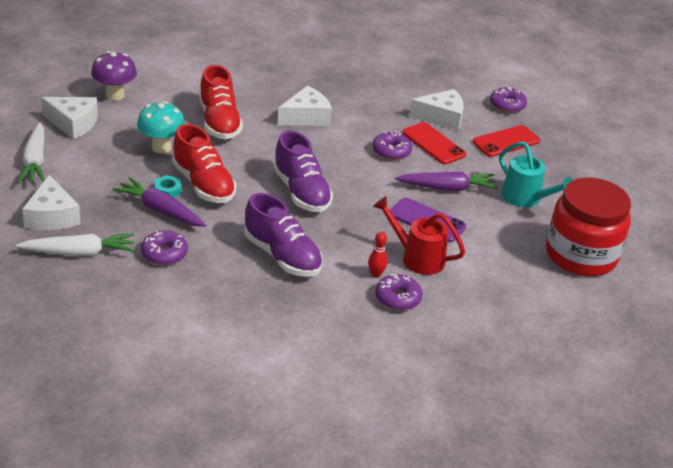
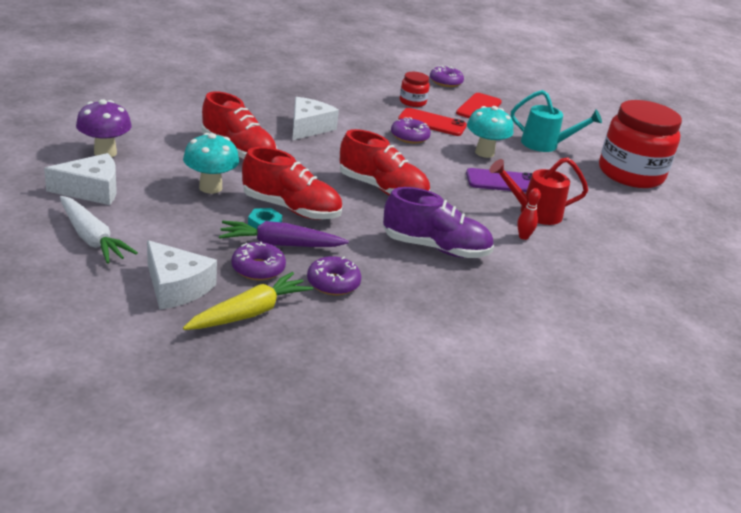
camera: 35 degrees left, 5 degrees down
white carrot [16,233,135,256] -> yellow carrot [183,272,313,330]
purple shoe [273,131,333,212] -> red shoe [340,129,430,195]
purple donut [375,274,422,311] -> purple donut moved to [231,242,286,281]
purple carrot [395,172,498,191] -> turquoise mushroom [467,106,513,158]
white cheese [409,89,464,131] -> red jar [400,72,430,107]

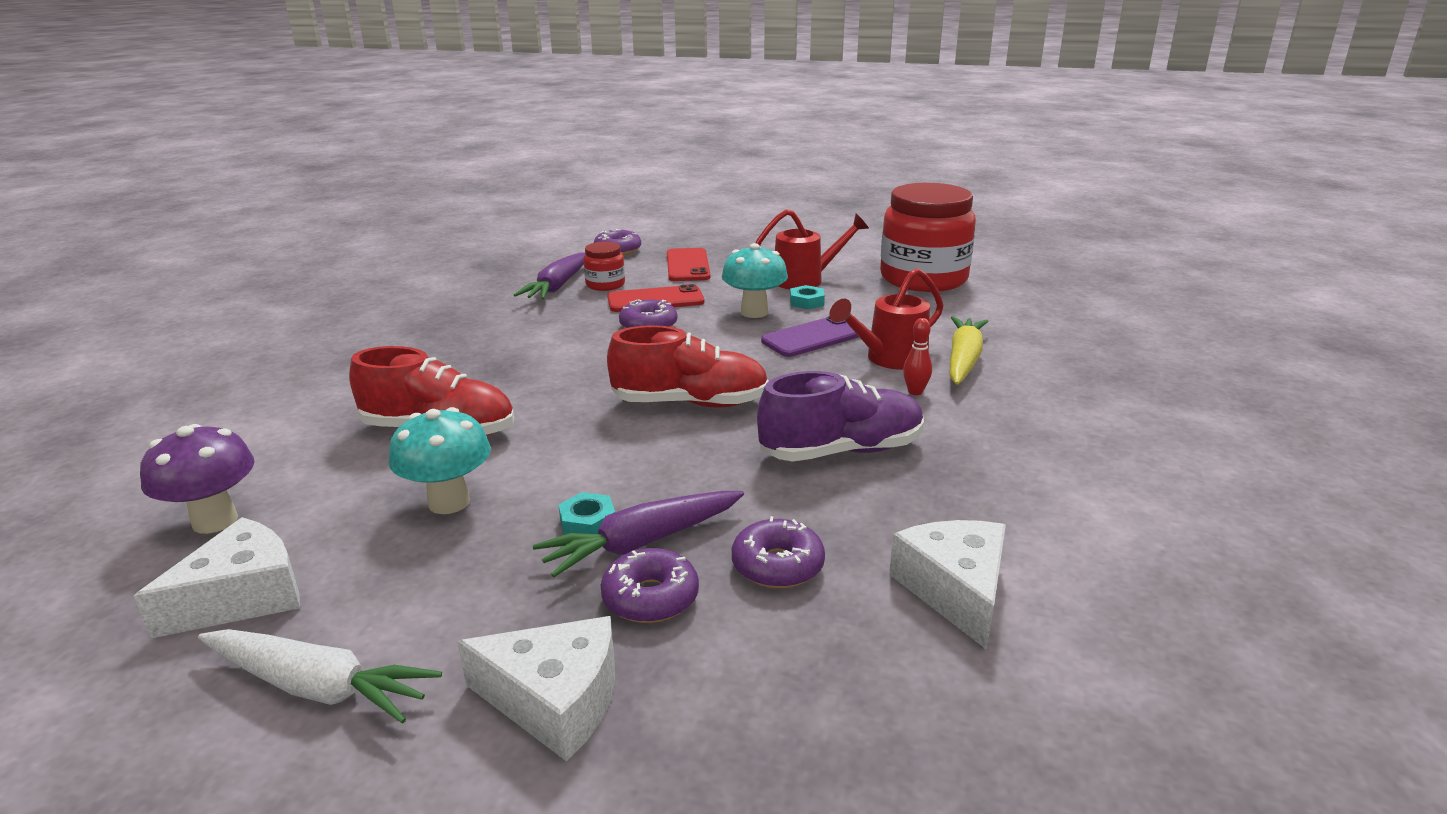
camera: 25 degrees left, 5 degrees down
yellow carrot [183,272,313,330] -> yellow carrot moved to [950,316,988,385]
red shoe [242,147,342,220] -> none
white cheese [293,97,339,140] -> white cheese moved to [889,520,1006,650]
turquoise watering can [511,90,602,152] -> red watering can [755,209,869,289]
none -> purple carrot [514,253,585,299]
none -> turquoise nut [790,285,825,310]

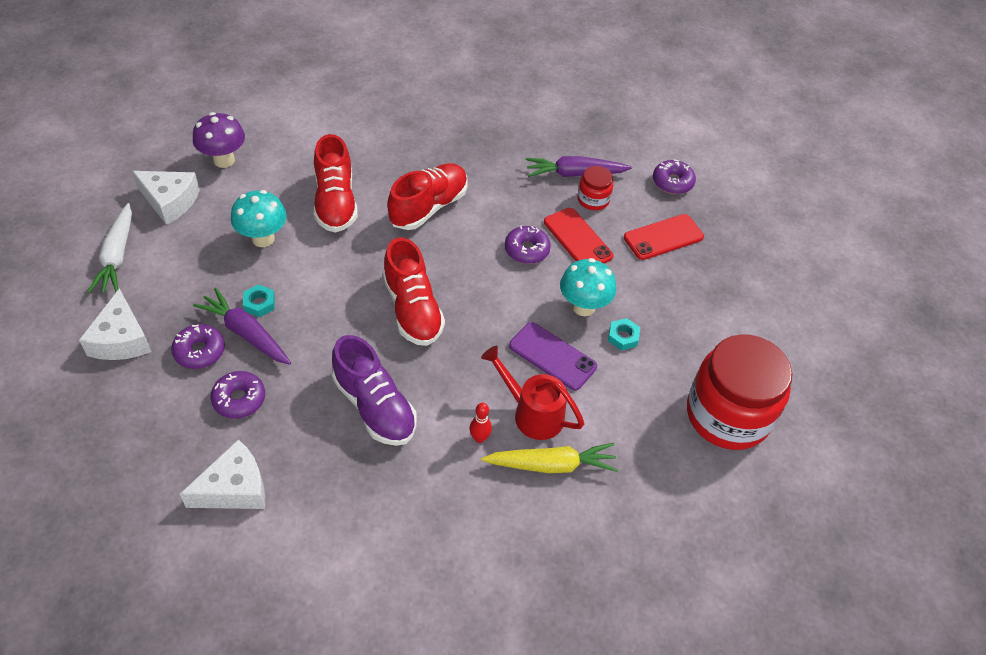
camera: 65 degrees right, 25 degrees up
red watering can [755,209,869,289] -> none
none -> red shoe [387,163,468,230]

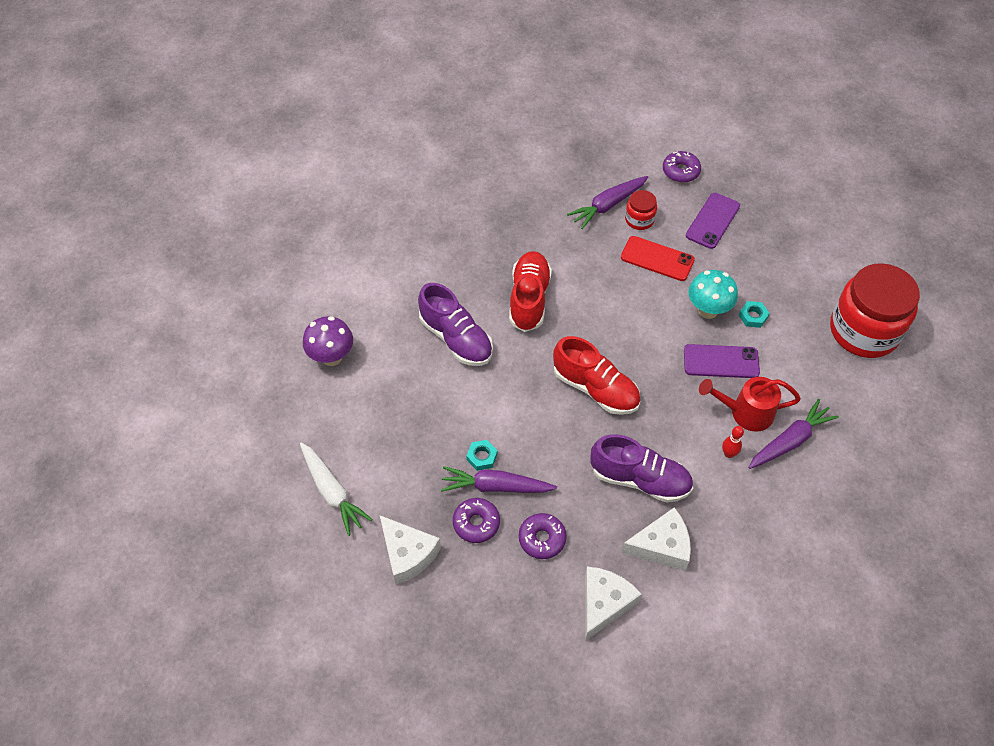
camera: 30 degrees left, 5 degrees up
white cheese [132,171,200,225] -> white cheese moved to [621,507,691,571]
turquoise mushroom [231,190,287,247] -> none
red shoe [314,134,358,233] -> purple shoe [418,283,493,366]
yellow carrot [481,443,618,473] -> purple carrot [748,399,839,469]
purple donut [505,226,551,264] -> none
red phone [624,214,704,260] -> purple phone [686,193,740,249]

